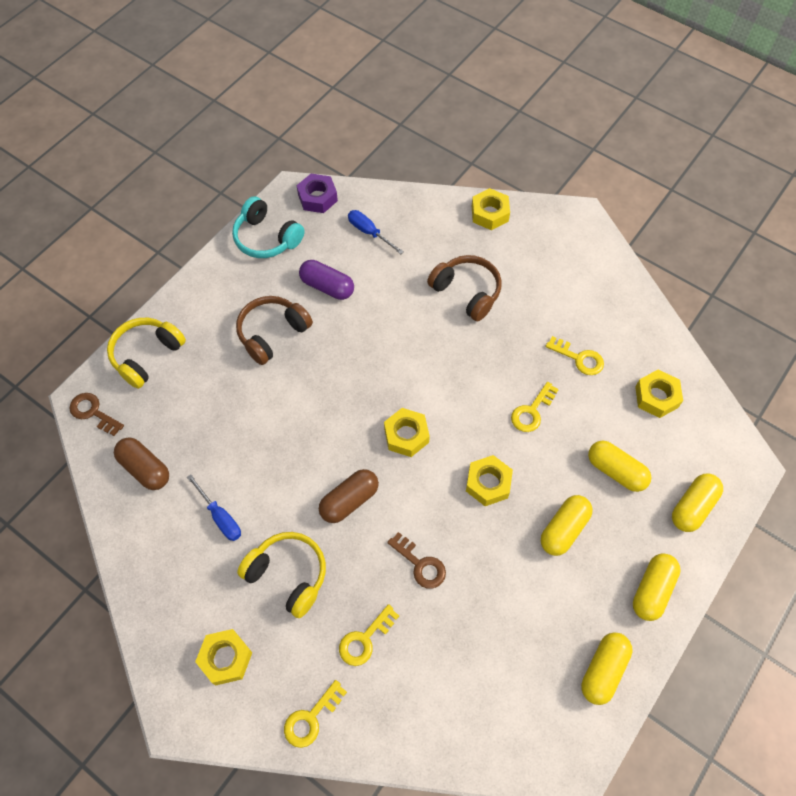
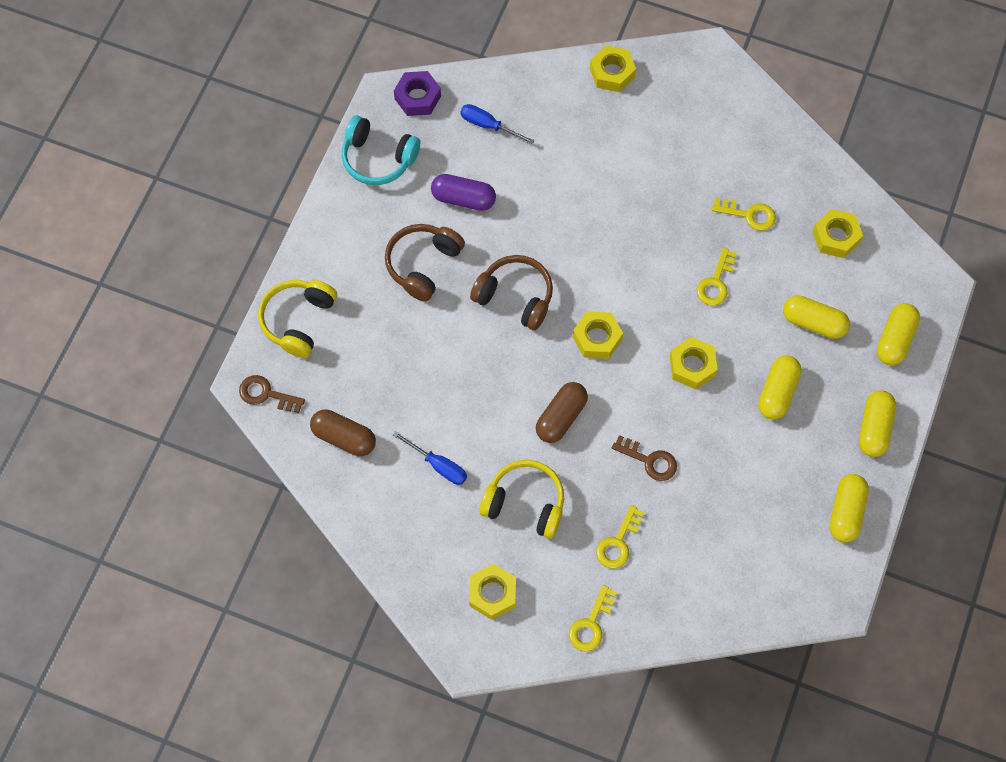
camera: 15 degrees left, 5 degrees up
brown headphones [427,255,502,321] -> brown headphones moved to [470,255,553,330]

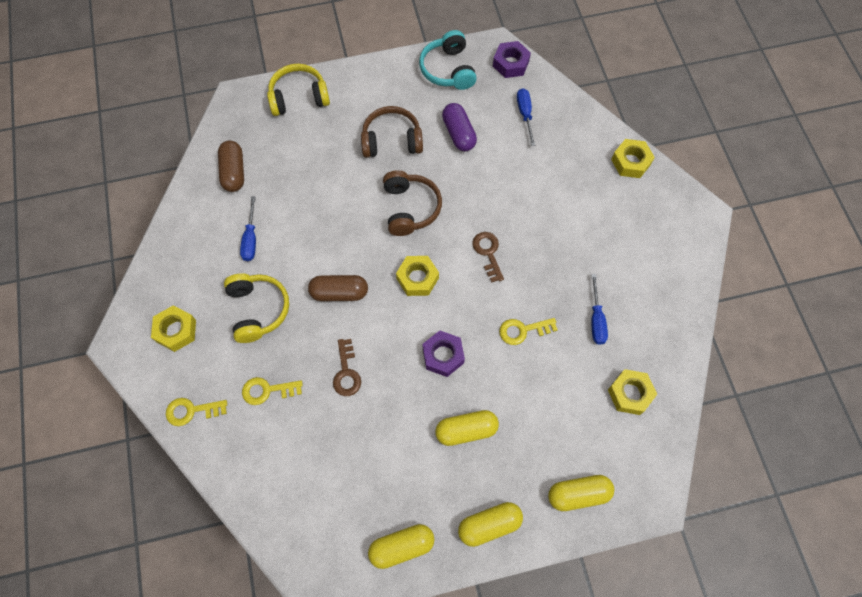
camera: 55 degrees right, 0 degrees up
brown key [239,375,305,413] -> brown key moved to [472,232,504,283]
yellow nut [670,337,718,389] -> purple nut [423,331,465,377]
yellow key [712,198,776,231] -> blue screwdriver [591,274,608,345]
yellow capsule [783,295,850,339] -> none

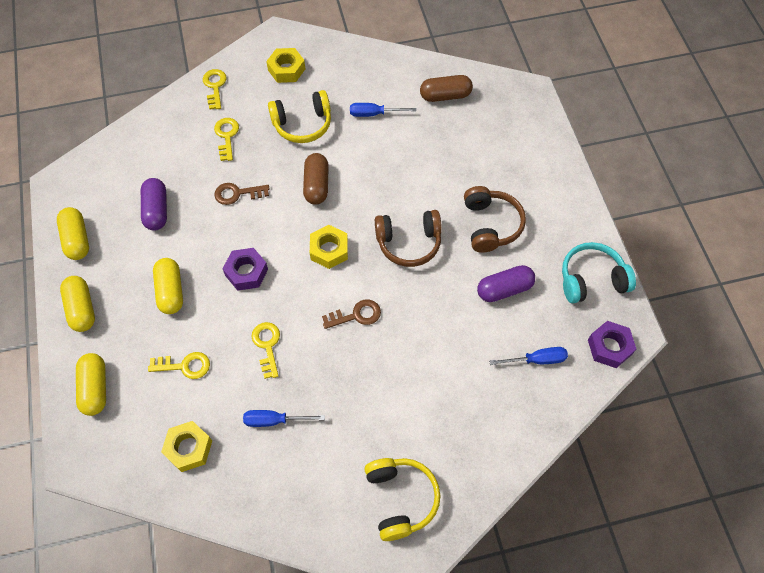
camera: 90 degrees right, 5 degrees down
yellow headphones [267,64,330,116] -> yellow headphones moved to [364,458,440,541]
yellow nut [611,139,655,178] -> none
none -> purple capsule [141,178,167,231]
none -> yellow key [148,352,210,379]

